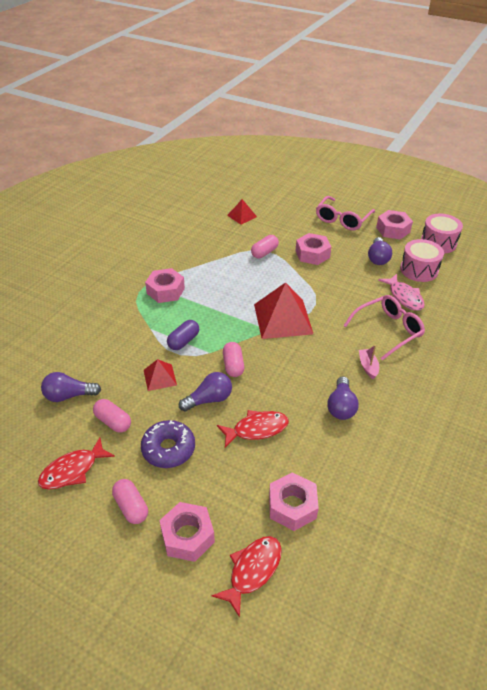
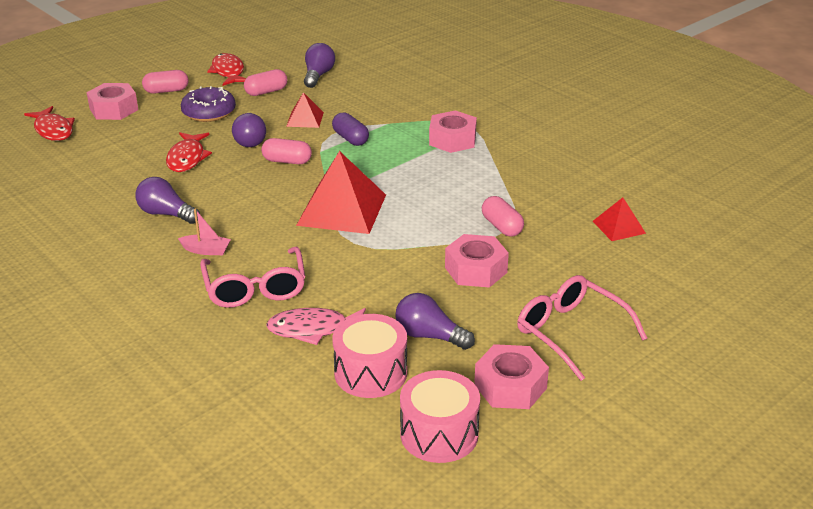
camera: 110 degrees right, 10 degrees down
pink nut [269,472,319,531] -> none

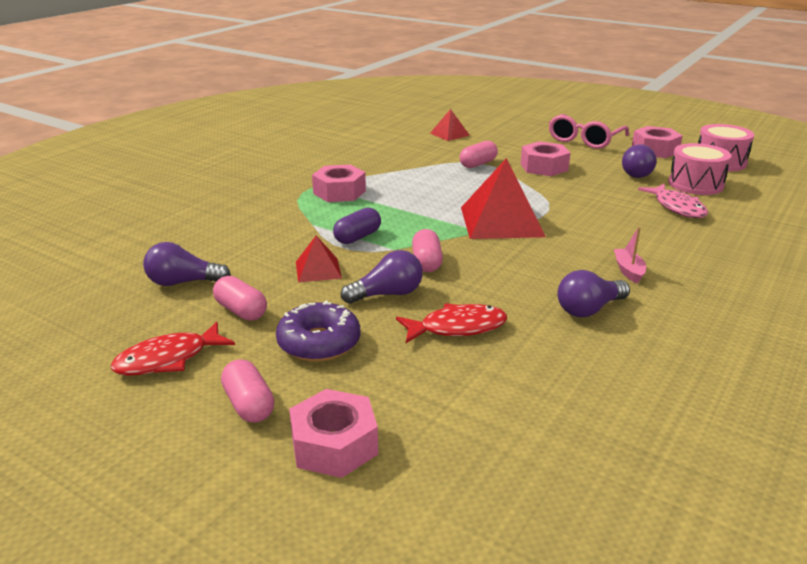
camera: 105 degrees left, 5 degrees down
red fish [24,106,75,141] -> none
purple light bulb [135,177,200,224] -> purple light bulb turned 45 degrees clockwise [557,270,630,317]
pink glasses [200,247,305,308] -> none

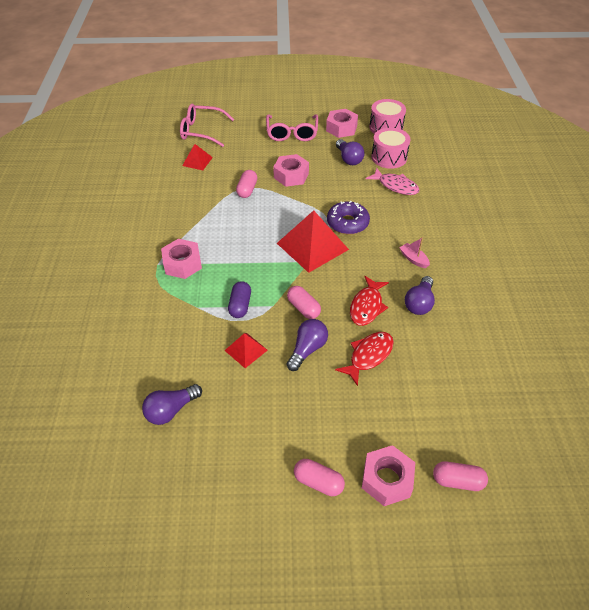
camera: 35 degrees left, 20 degrees up
red fish [111,322,235,376] -> red fish moved to [350,276,389,326]
pink capsule [213,276,267,321] -> pink capsule moved to [433,461,488,491]
purple donut [276,301,360,362] -> purple donut moved to [327,201,370,235]
none -> pink glasses [180,104,234,147]

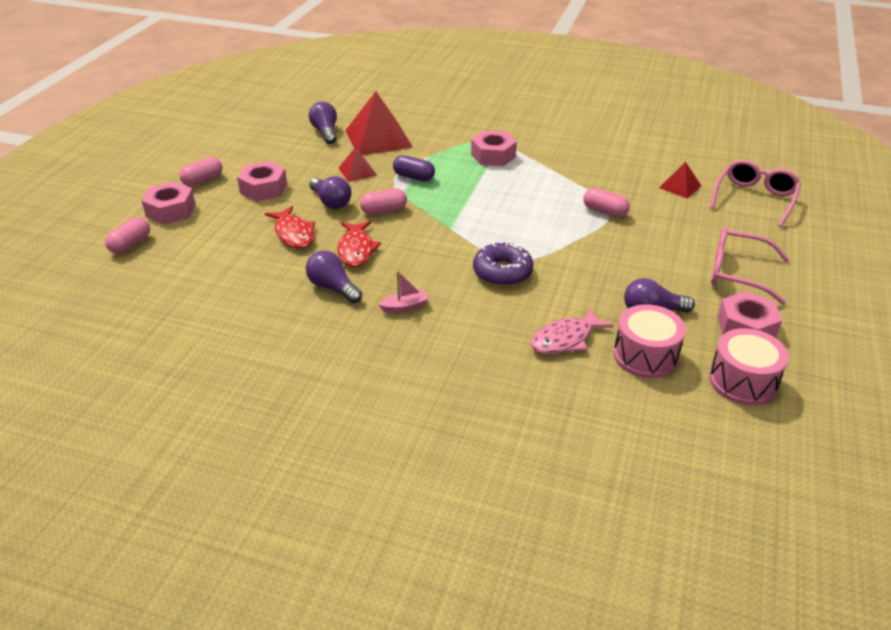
camera: 110 degrees right, 10 degrees down
pink nut [273,154,309,187] -> pink nut moved to [237,161,287,201]
red pyramid [277,210,349,273] -> red pyramid moved to [345,91,413,155]
red fish [350,276,389,326] -> red fish turned 135 degrees counterclockwise [338,221,381,267]

